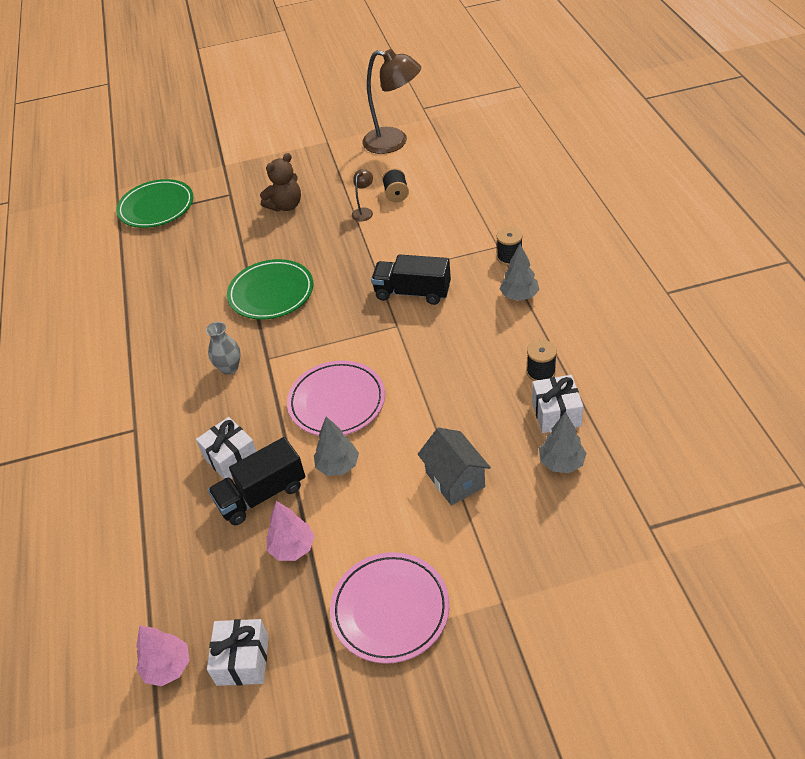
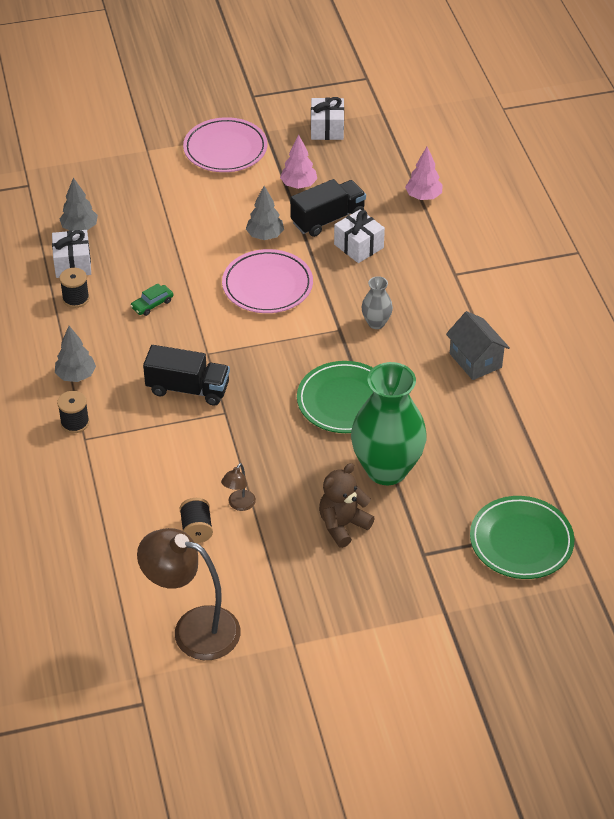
camera: 175 degrees right, 0 degrees up
pink tree [136,625,190,686] -> pink tree moved to [405,147,442,200]
grey house [418,428,491,506] -> grey house moved to [446,311,510,380]
none -> green car [130,283,173,316]
none -> green vase [351,362,426,485]

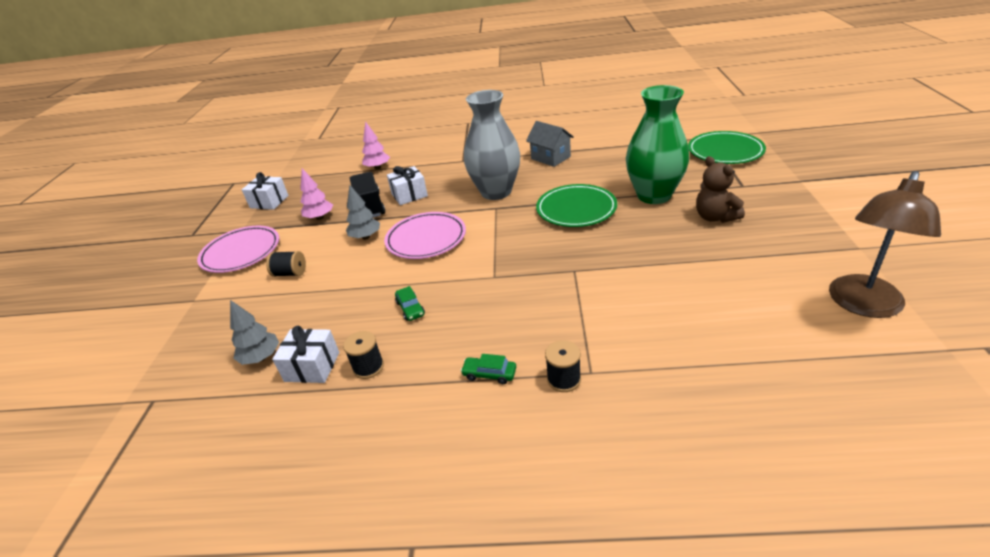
camera: 70 degrees left, 10 degrees down
grey tree [55,326,96,382] -> green car [461,354,516,384]
black truck [143,345,230,406] -> none
black spool [180,498,213,543] -> black spool moved to [266,251,306,277]
brown lamp [221,463,256,511] -> none
grey vase [361,276,393,329] -> grey vase [464,90,520,200], size x2.21
grey house [446,311,510,380] -> grey house turned 60 degrees clockwise [526,121,574,167]

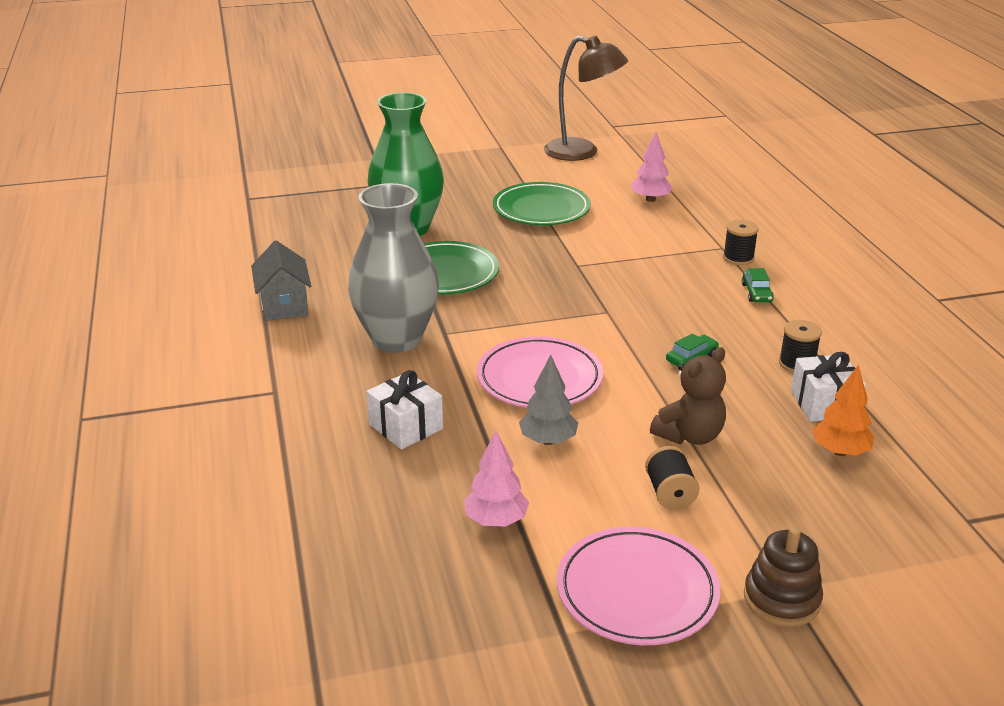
camera: 110 degrees left, 5 degrees down
grey tree [230,300,279,365] -> orange tree [812,365,874,456]
white gift [242,172,289,210] -> none
black truck [350,172,386,218] -> none
pink tree [362,121,390,170] -> pink tree moved to [631,132,673,202]
grey house [526,121,574,167] -> grey house turned 45 degrees counterclockwise [251,240,311,321]
green plate [688,131,766,164] -> green plate moved to [493,182,591,225]
brown teddy bear [696,156,745,223] -> brown teddy bear moved to [650,347,726,445]
none -> brown stacking toy [744,527,823,627]

